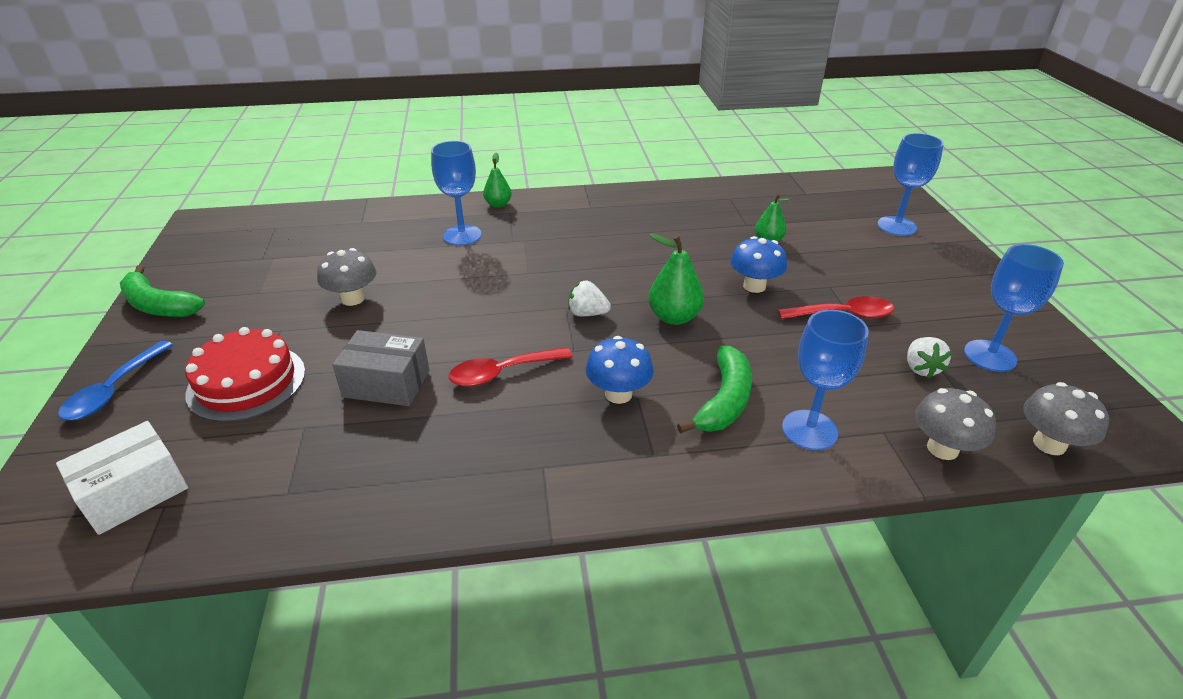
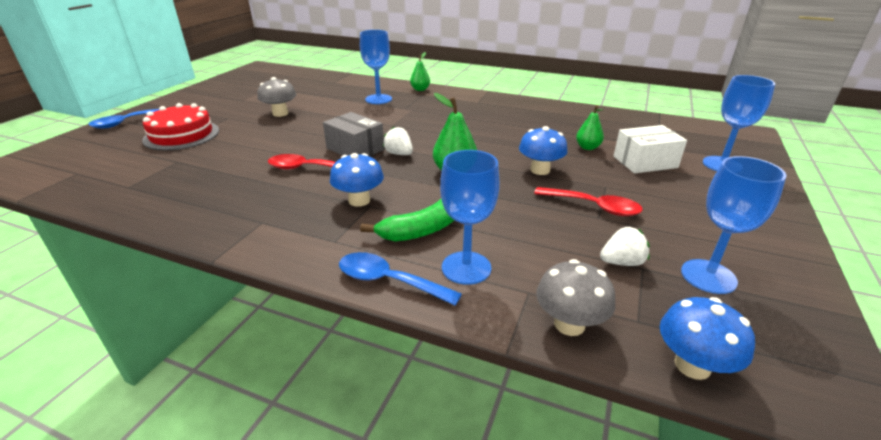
camera: 30 degrees right, 5 degrees down
white box [56,421,188,535] -> white box moved to [614,125,687,173]
green banana [120,265,205,317] -> none
grey box [332,330,429,406] -> grey box moved to [323,112,384,157]
white strawberry [907,337,952,378] -> white strawberry turned 135 degrees counterclockwise [600,227,650,266]
grey mushroom [1023,382,1109,455] -> blue mushroom [660,297,755,380]
none -> blue spoon [339,252,462,306]

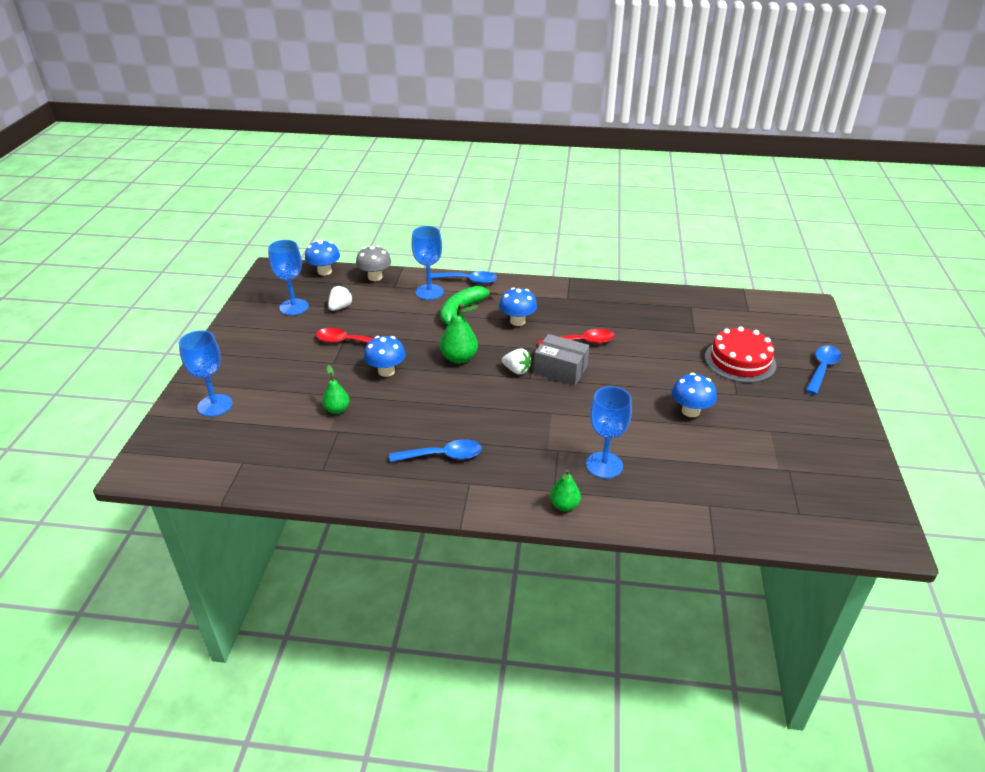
camera: 165 degrees right, 5 degrees up
grey mushroom [257,77,296,117] -> blue mushroom [672,373,717,417]
white strawberry [600,227,650,266] -> white strawberry turned 150 degrees clockwise [328,285,353,311]
white box [614,125,687,173] -> none
none -> blue spoon [389,439,482,462]

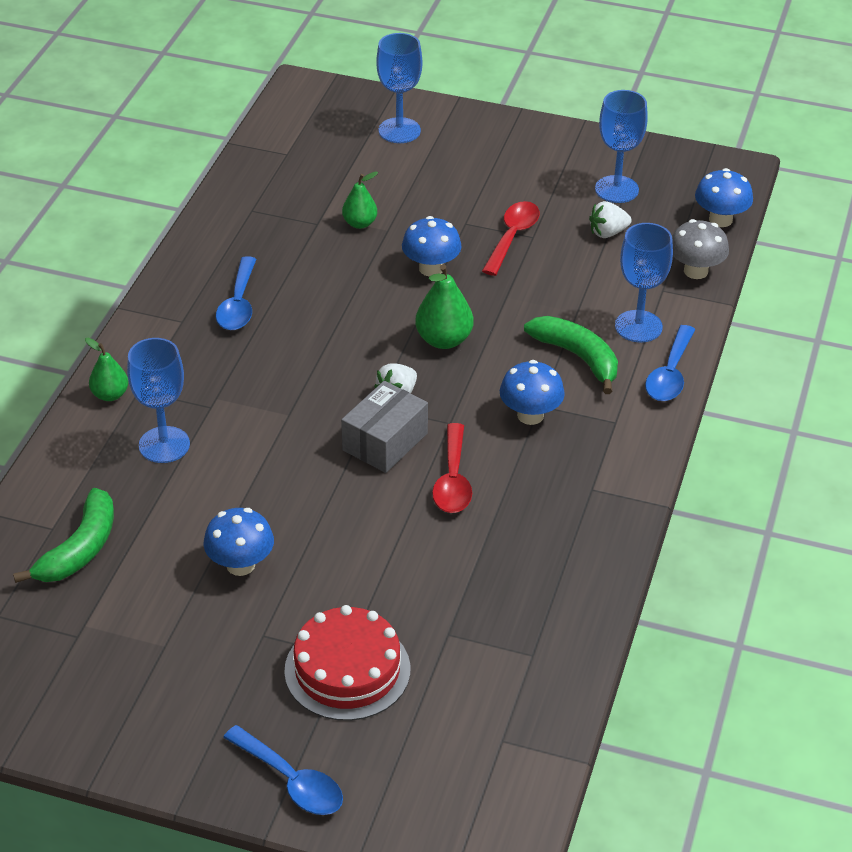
camera: 100 degrees right, 5 degrees up
white strawberry [328,285,353,311] -> white strawberry turned 120 degrees clockwise [589,201,632,238]
none -> green banana [13,488,114,583]

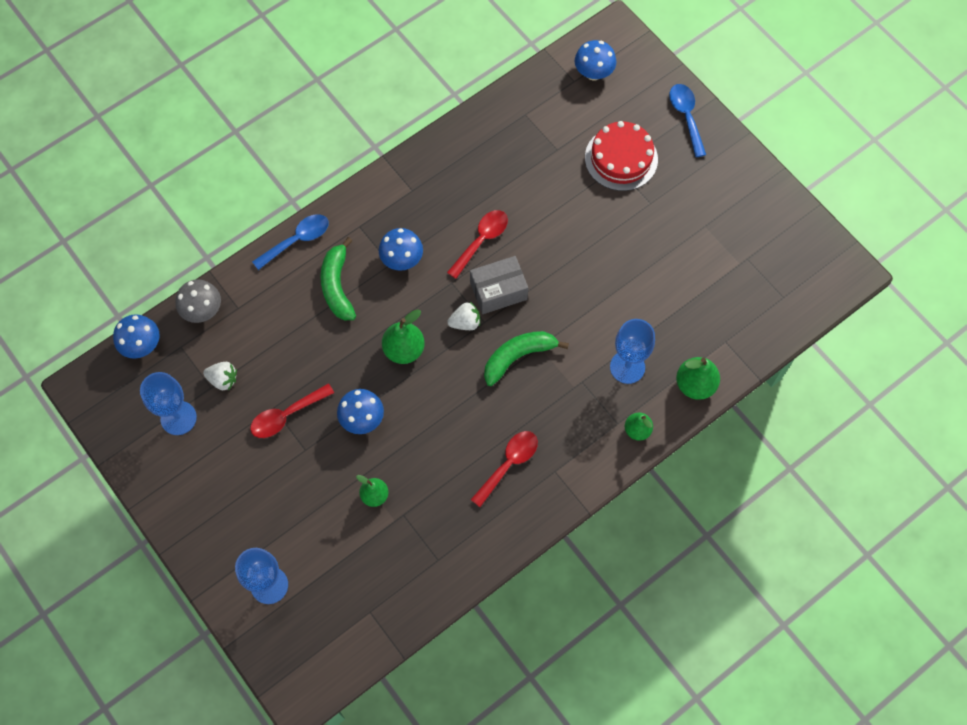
camera: 145 degrees left, 25 degrees up
green banana [13,488,114,583] -> green banana moved to [484,331,569,386]
blue mushroom [203,508,274,576] -> blue mushroom moved to [574,40,616,80]
blue spoon [216,256,256,330] -> red spoon [471,431,538,507]
blue goblet [615,223,673,343] -> none
none -> green pear [676,357,720,400]

